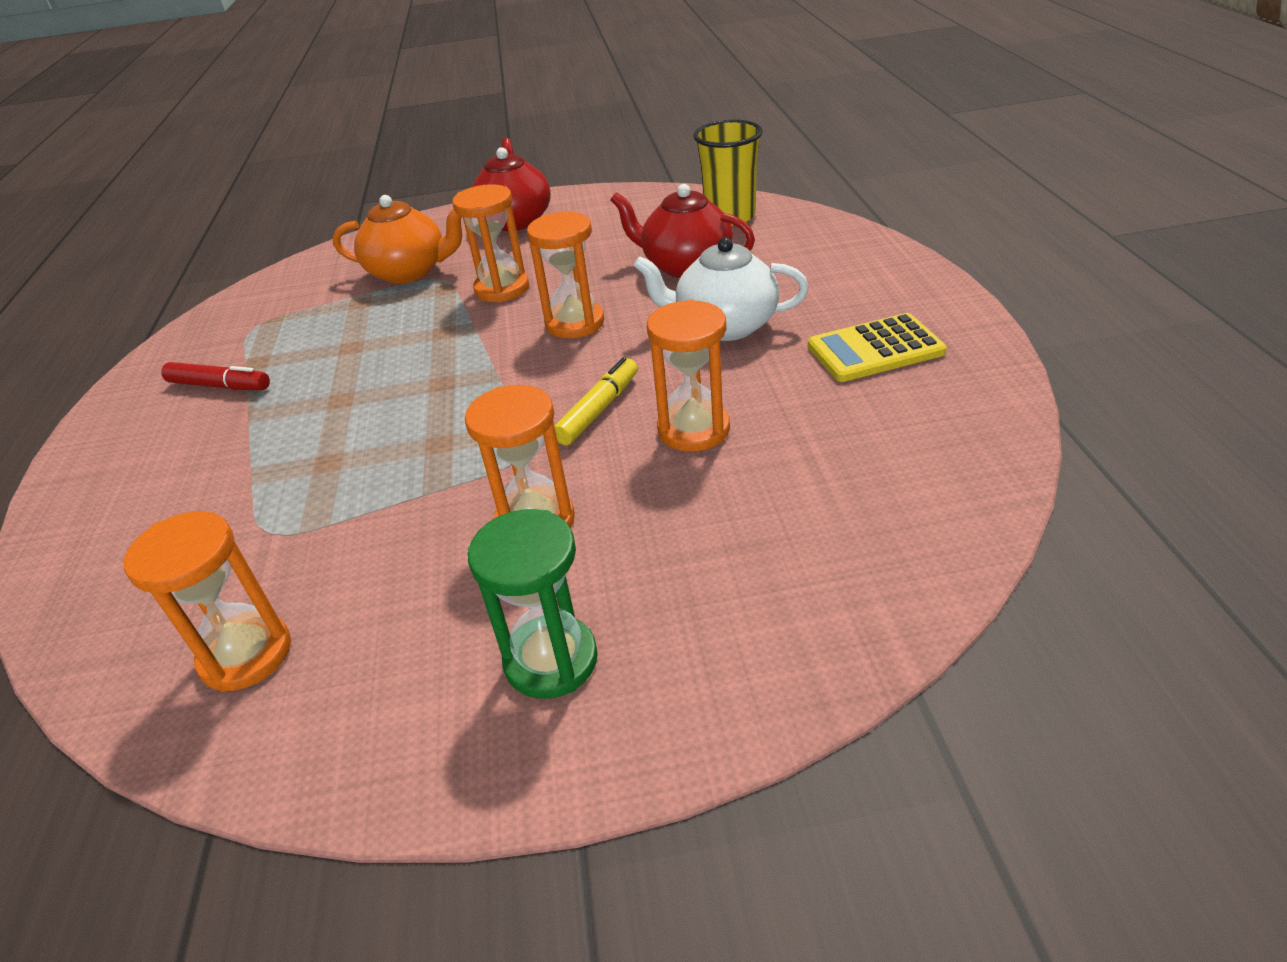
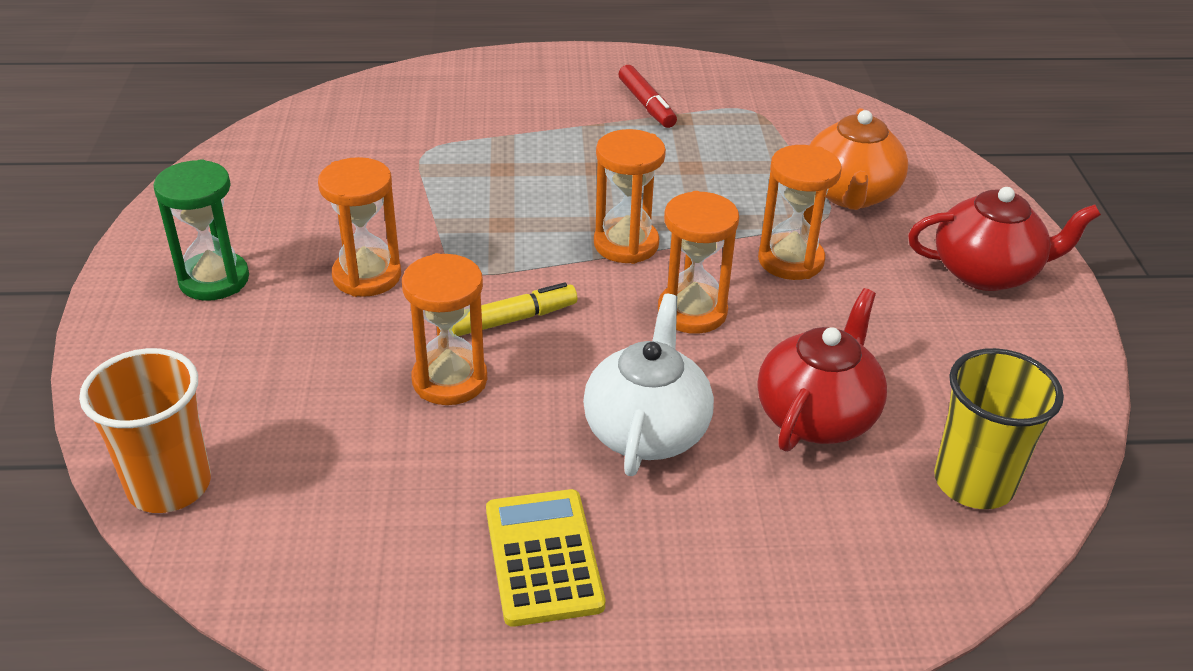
camera: 90 degrees right, 0 degrees up
orange hourglass [124,511,291,692] -> orange hourglass moved to [594,129,666,264]
red marker [161,362,270,390] -> red marker turned 45 degrees counterclockwise [618,65,677,128]
yellow marker [554,357,638,445] -> yellow marker turned 60 degrees counterclockwise [452,282,577,336]
none -> orange cup [79,348,211,513]

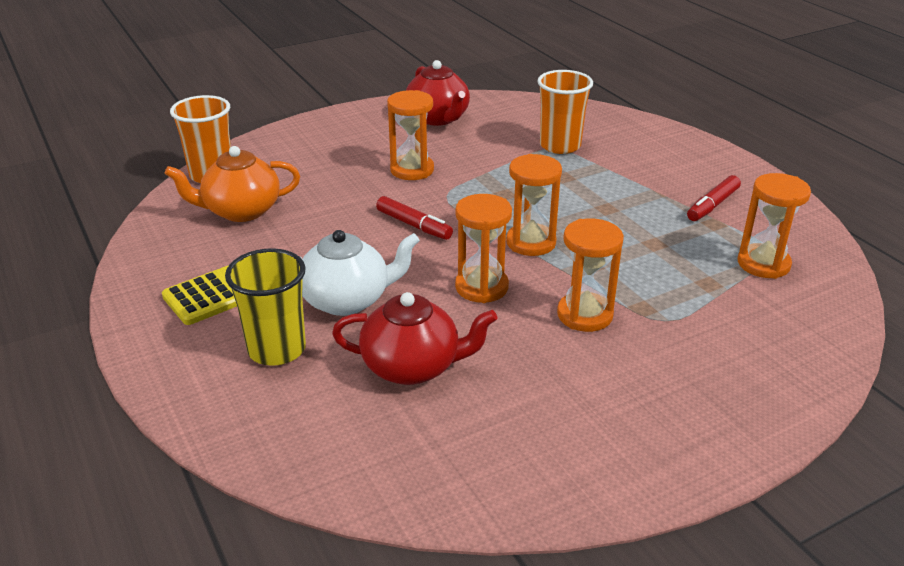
camera: 65 degrees right, 5 degrees down
green hourglass [153,159,249,301] -> none
orange hourglass [402,253,487,405] -> orange hourglass moved to [738,173,811,279]
yellow marker [452,282,577,336] -> red marker [376,196,453,240]
orange teapot [810,108,908,210] -> orange teapot moved to [165,146,300,222]
red teapot [908,187,1101,291] -> red teapot moved to [406,60,470,126]
yellow cup [934,348,1064,509] -> yellow cup moved to [225,248,306,366]
none -> orange cup [537,70,593,154]

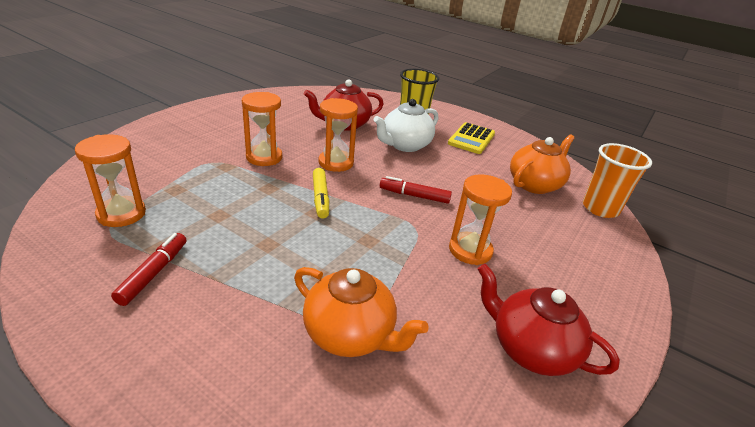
camera: 150 degrees right, 0 degrees up
orange hourglass [506,154,562,256] -> yellow marker [313,168,329,219]
orange cup [537,70,593,154] -> orange teapot [294,267,428,357]

